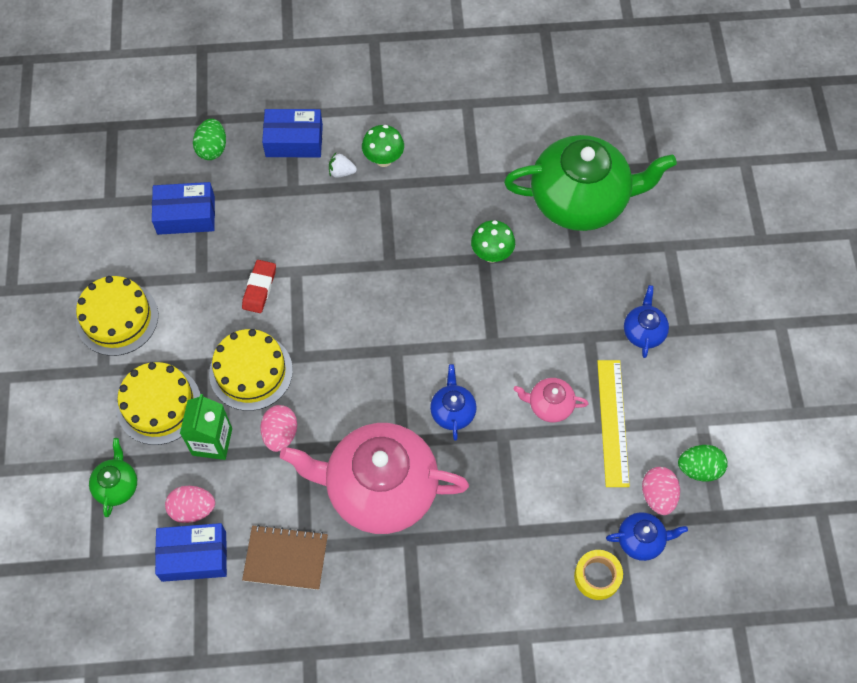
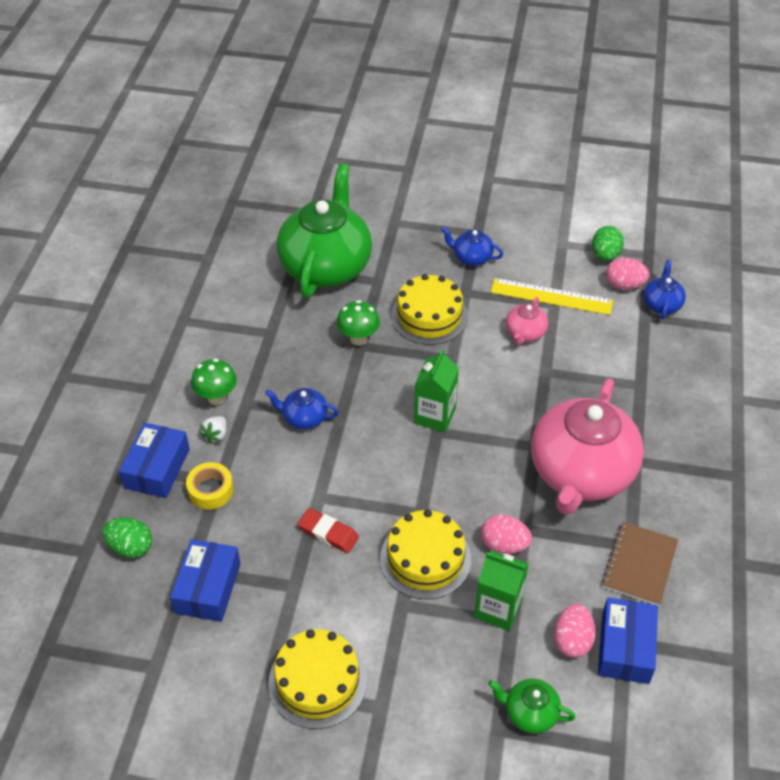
camera: 75 degrees left, 15 degrees down
yellow cake [116,362,200,445] -> yellow cake moved to [391,274,468,345]
blue teapot [430,364,476,441] -> blue teapot moved to [265,388,339,429]
yellow tape [574,550,623,600] -> yellow tape moved to [186,462,234,509]
none -> green carton [414,349,459,432]

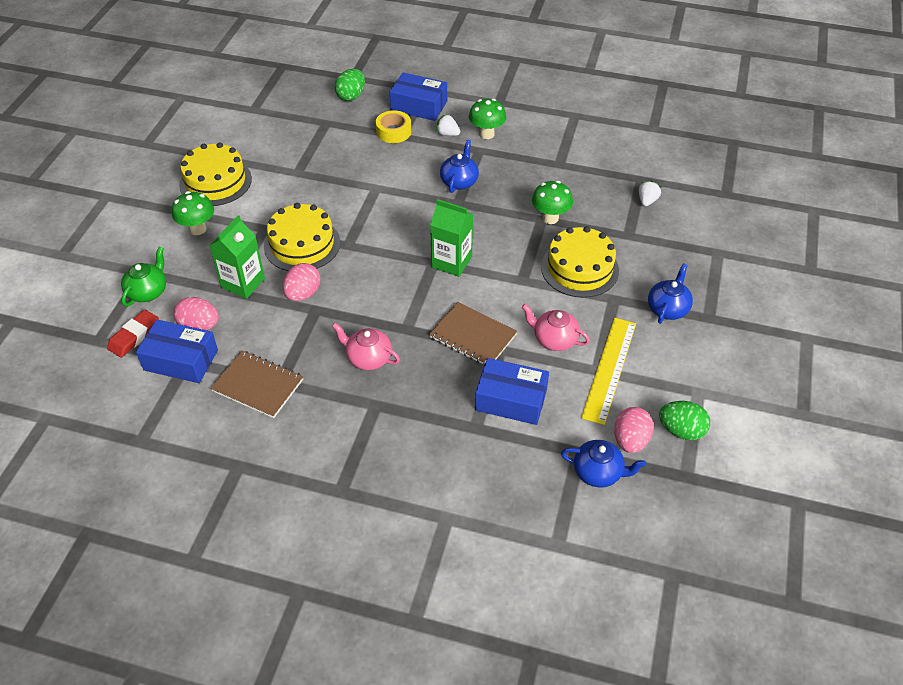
camera: 95 degrees right, 0 degrees up
blue box [170,539,241,622] -> blue box moved to [475,358,549,425]
green teapot [276,164,372,298] -> white strawberry [639,180,662,206]
red eraser [298,508,359,553] -> red eraser moved to [107,310,159,358]
pink teapot [531,378,644,515] -> pink teapot [332,323,400,370], size x0.43
none -> green mushroom [172,191,214,235]
none -> brown notebook [429,302,517,366]

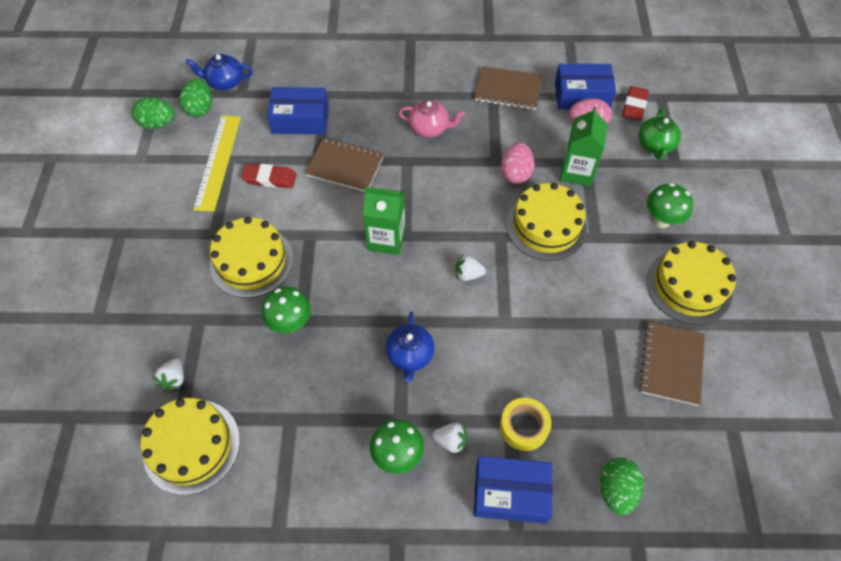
camera: 165 degrees right, 10 degrees up
pink teapot [522,304,590,351] -> red eraser [241,164,297,188]
pink egg [614,407,654,453] -> green egg [179,78,212,117]
blue teapot [648,263,693,324] -> none
none -> yellow cake [141,398,240,495]
none -> white strawberry [455,254,486,281]
none -> brown notebook [639,322,705,406]

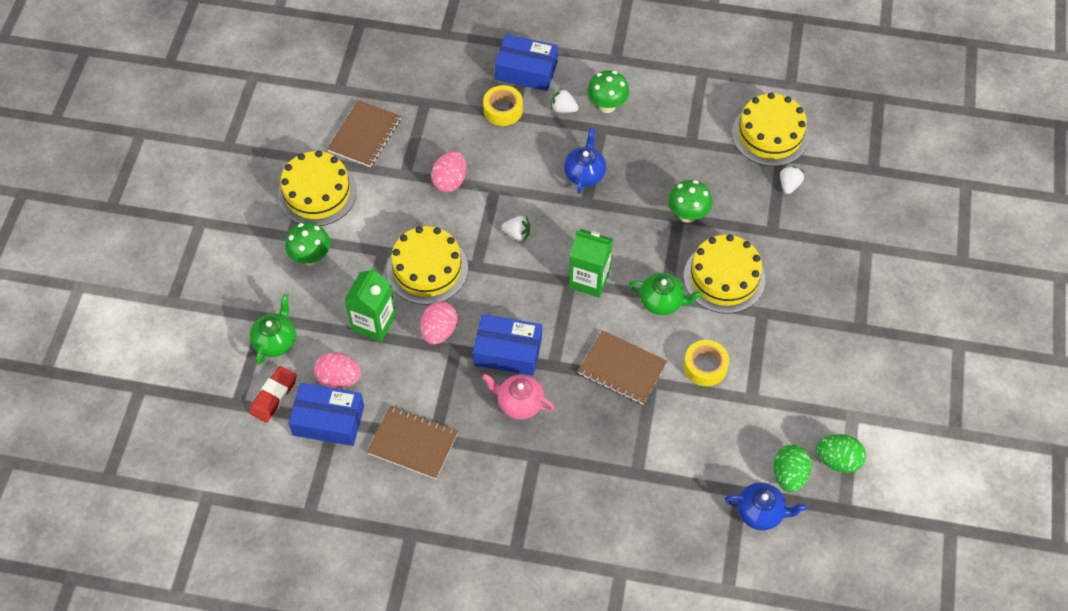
camera: 170 degrees left, 0 degrees up
yellow ruler [193,115,241,212] -> none
red eraser [241,164,297,188] -> yellow tape [684,340,729,386]
blue box [267,87,328,134] -> blue box moved to [473,314,542,376]
green egg [600,458,644,515] -> none
none -> pink egg [431,151,466,192]
none -> green teapot [628,273,703,315]

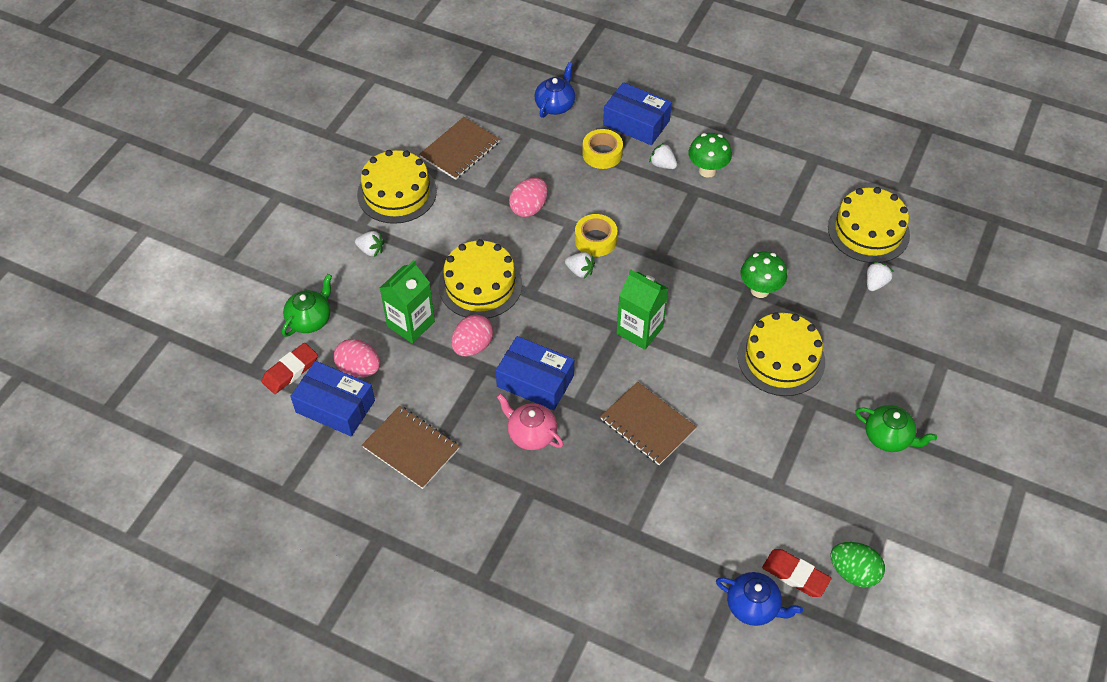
camera: 15 degrees right, 5 degrees down
green mushroom [285,222,330,266] -> white strawberry [355,231,385,257]
blue teapot [564,128,606,194] -> blue teapot moved to [535,62,575,118]
green teapot [628,273,703,315] -> green teapot moved to [855,405,937,452]
yellow tape [684,340,729,386] -> yellow tape moved to [575,214,617,257]
green egg [773,445,812,492] -> red eraser [762,549,831,597]

